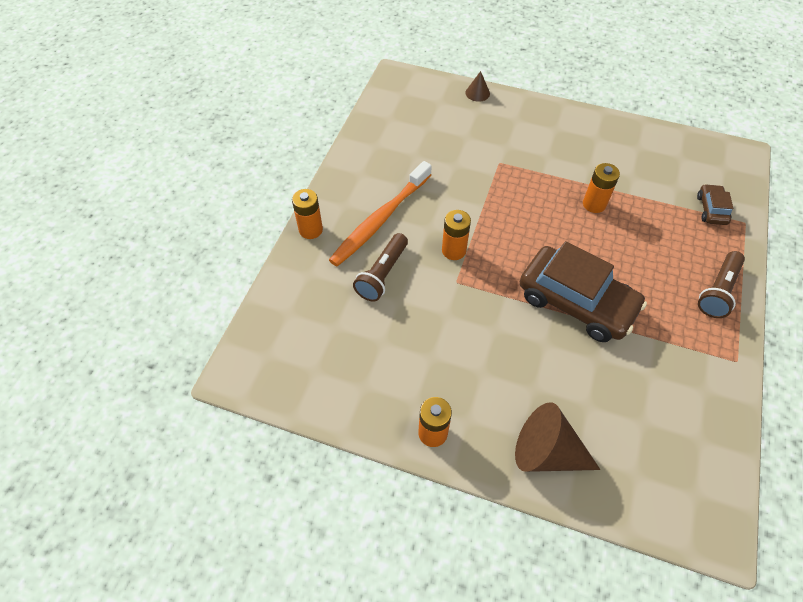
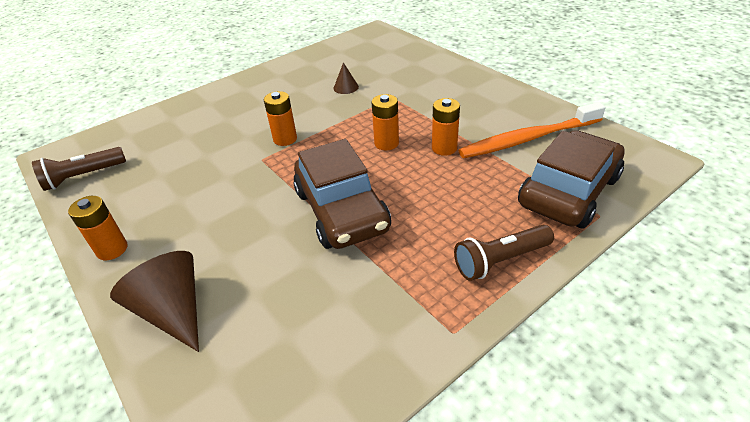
camera: 35 degrees right, 15 degrees down
orange battery [292,189,323,239] -> orange battery moved to [372,94,399,150]
orange toothbrush [329,161,432,267] -> orange toothbrush moved to [458,102,606,158]
brown flashlight [353,233,408,302] -> brown flashlight moved to [32,147,126,191]
brown cone [465,71,490,102] -> brown cone moved to [333,62,359,94]
brown car [697,184,733,225] -> brown car [518,130,625,228], size x2.17

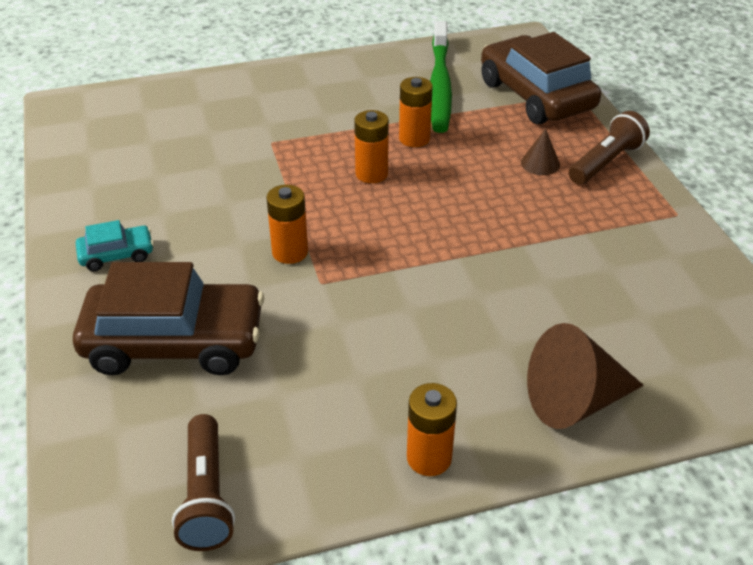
camera: 70 degrees left, 0 degrees up
brown car [293,139,391,249] -> brown car moved to [73,262,264,375]
brown cone [333,62,359,94] -> brown cone moved to [521,128,560,175]
brown flashlight [454,225,554,281] -> brown flashlight turned 135 degrees counterclockwise [569,111,650,185]
orange toothbrush [458,102,606,158] -> green toothbrush [430,21,452,133]
none -> turquoise car [76,220,154,271]

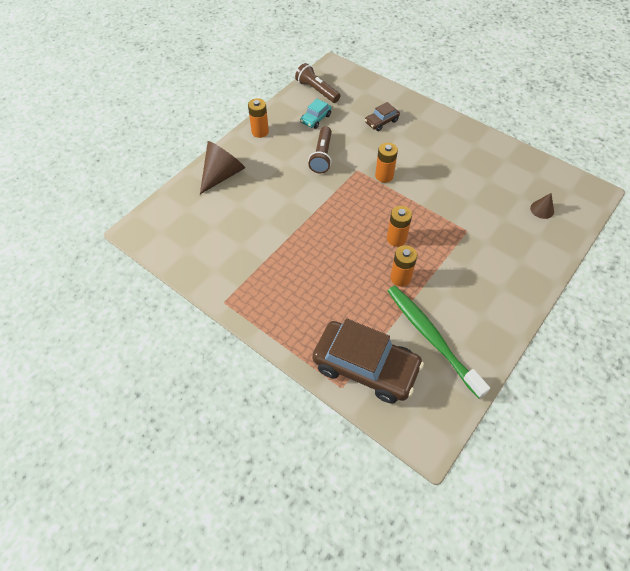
camera: 145 degrees right, 15 degrees up
brown car [73,262,264,375] -> brown car [365,102,400,131], size x0.46
turquoise car [76,220,154,271] -> turquoise car moved to [300,99,332,129]
brown cone [521,128,560,175] -> brown cone moved to [530,193,554,219]
brown flashlight [569,111,650,185] -> brown flashlight moved to [308,126,332,173]

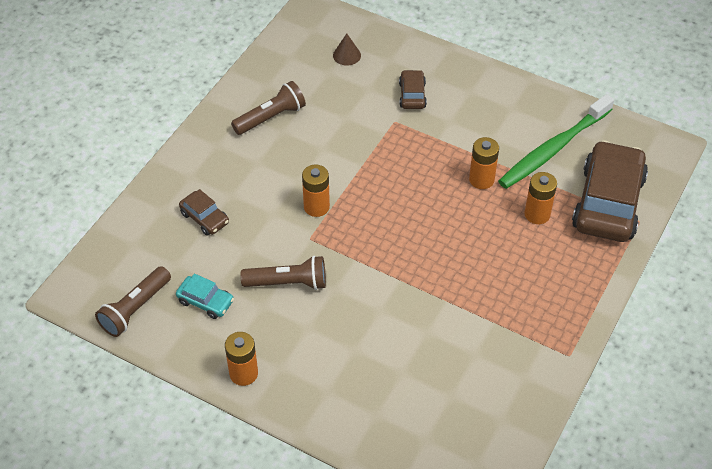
camera: 100 degrees left, 5 degrees down
brown cone [200,141,245,194] -> none
orange battery [387,206,412,247] -> orange battery moved to [525,172,557,224]
none -> brown flashlight [231,81,306,135]
none -> brown car [399,70,427,109]

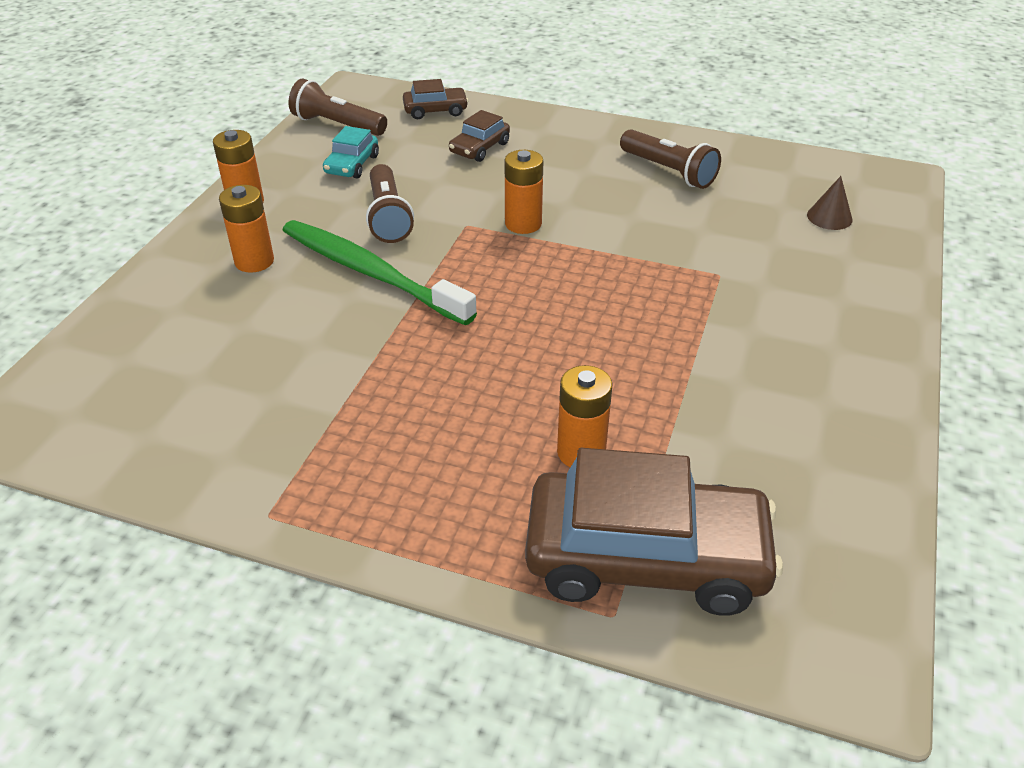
camera: 80 degrees right, 10 degrees down
brown car [399,70,427,109] -> brown car moved to [403,79,469,119]
orange battery [469,137,499,189] -> orange battery moved to [219,185,274,273]
green toothbrush [498,94,614,189] -> green toothbrush moved to [283,220,477,325]

